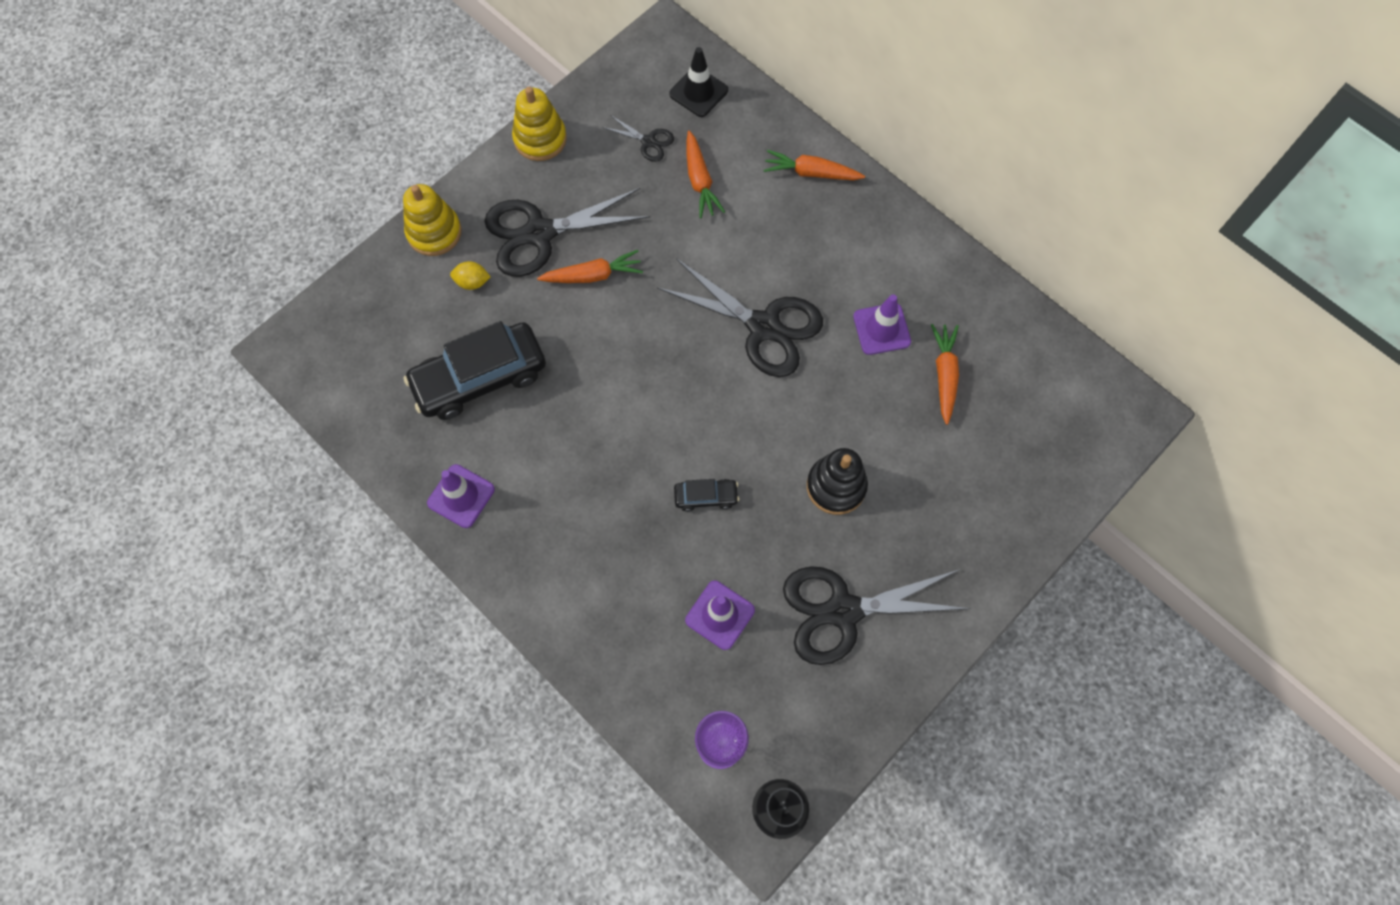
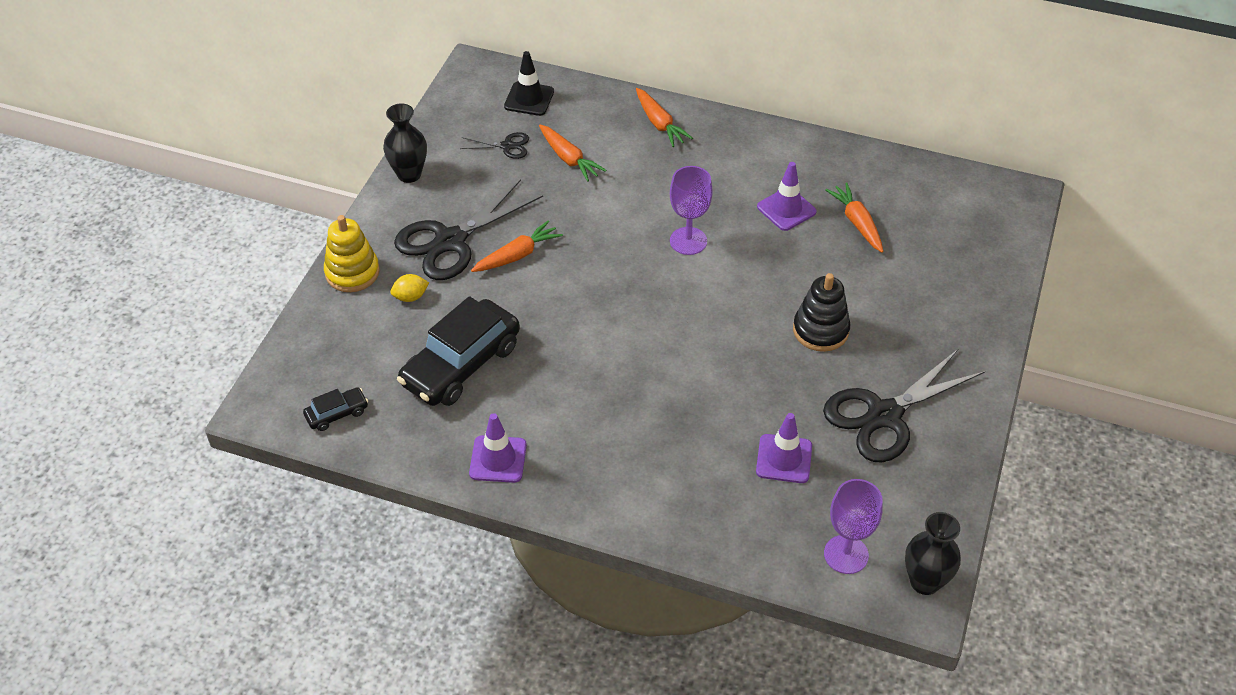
camera: 25 degrees left, 20 degrees down
yellow stacking toy [512,87,567,161] -> black vase [383,104,427,183]
black scissors [657,258,823,377] -> purple goblet [670,166,713,255]
black car [674,479,739,512] -> black car moved to [303,387,368,431]
orange carrot [763,150,865,180] -> orange carrot turned 105 degrees counterclockwise [636,88,693,147]

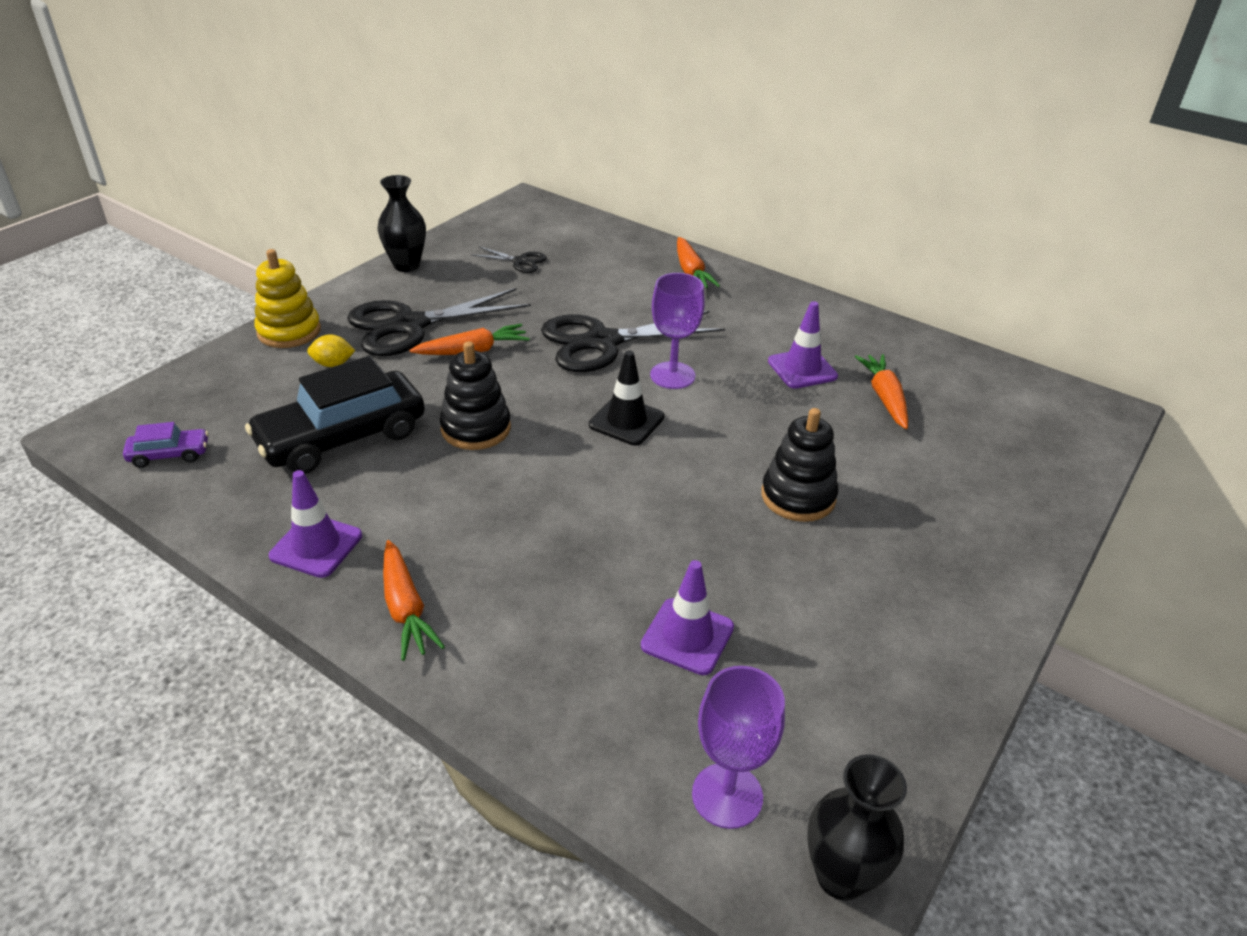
camera: 15 degrees right, 10 degrees down
black car [303,387,368,431] -> purple car [123,422,209,468]
black traffic cone [504,51,554,116] -> black traffic cone moved to [589,350,664,445]
orange carrot [539,125,607,182] -> orange carrot moved to [383,540,445,661]
black scissors [823,349,985,462] -> black scissors moved to [541,310,725,372]
none -> black stacking toy [439,341,511,450]

